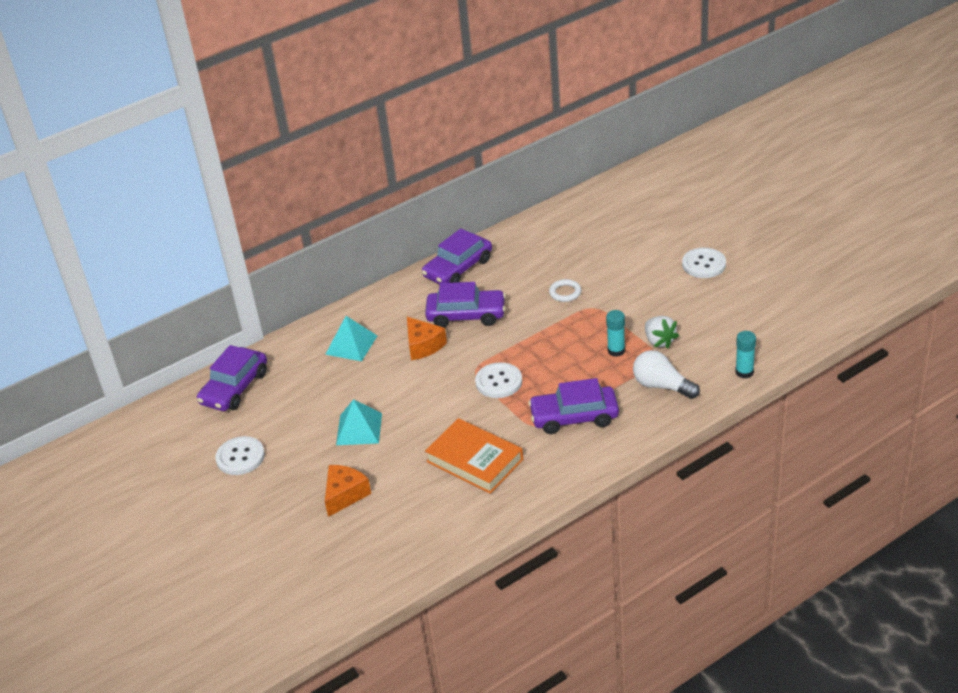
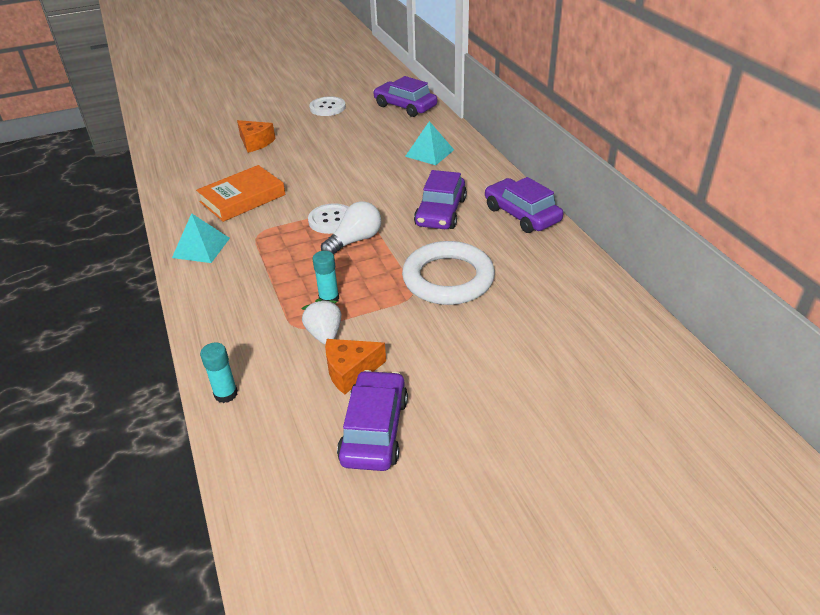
camera: 100 degrees right, 0 degrees up
turquoise pyramid [336,399,382,445] -> turquoise pyramid moved to [172,213,230,263]
orange cheese [407,317,447,360] -> orange cheese moved to [325,339,386,395]
purple car [528,378,619,434] -> purple car moved to [337,370,408,471]
white ring [549,279,581,302] -> white ring [402,241,495,305], size x2.41
white light bulb [633,350,700,399] -> white light bulb moved to [321,201,381,255]
white strawberry [645,316,679,349] -> white strawberry turned 90 degrees clockwise [301,298,341,345]
white button [682,248,726,278] -> none

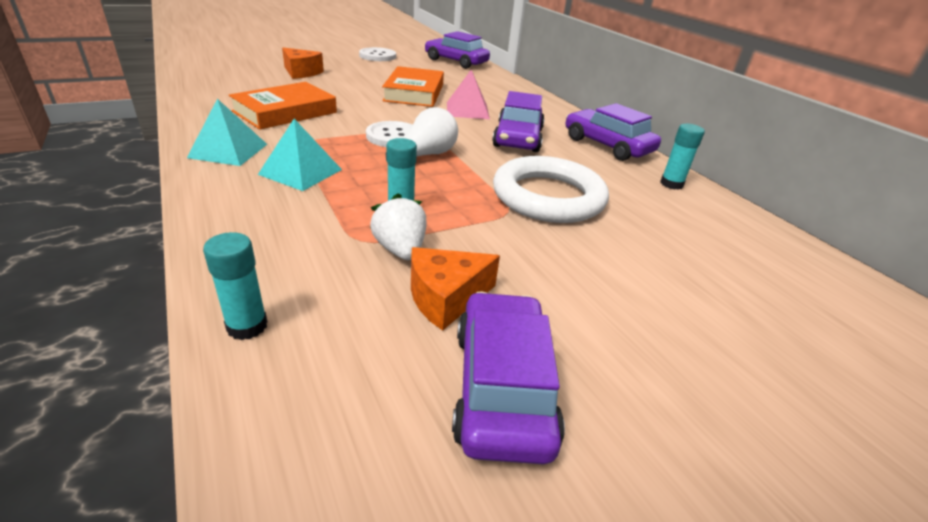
camera: 10 degrees left, 5 degrees down
turquoise pyramid [405,121,454,165] -> turquoise pyramid moved to [258,119,342,191]
none -> orange book [382,66,444,107]
none -> pink pyramid [447,70,490,119]
none -> turquoise glue stick [660,124,705,190]

